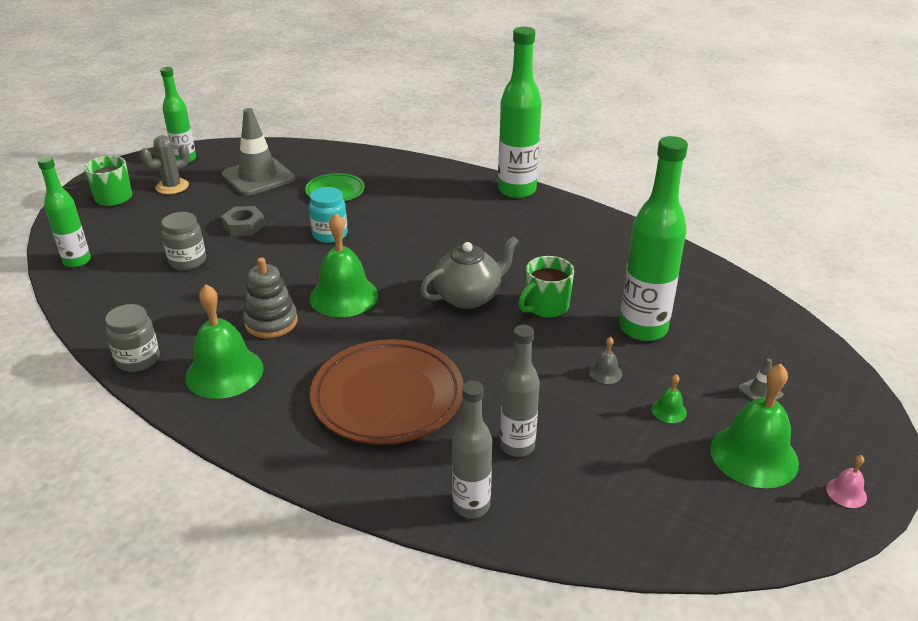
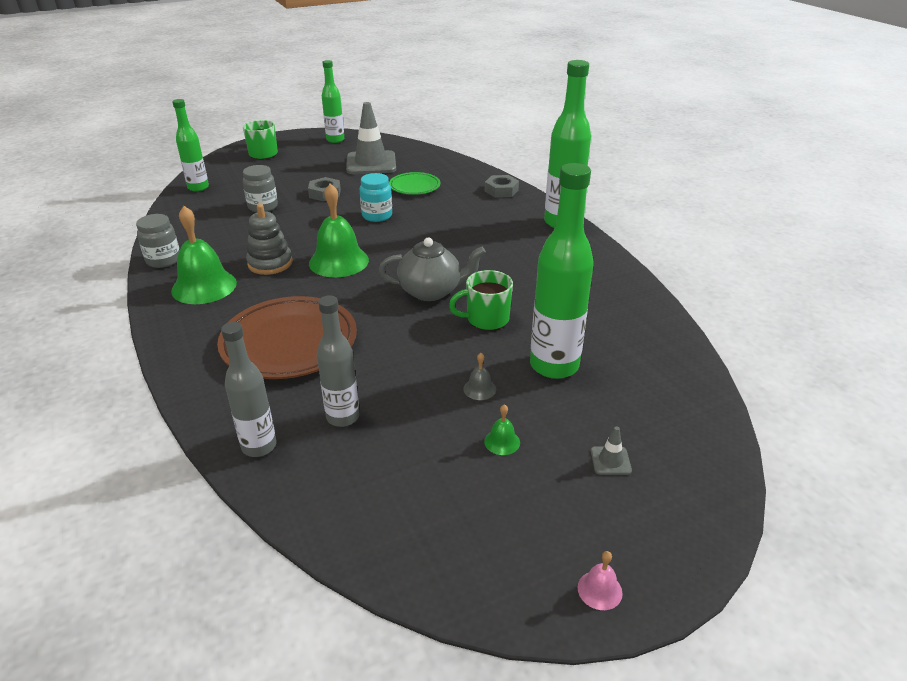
camera: 30 degrees right, 0 degrees up
grey cactus [140,135,190,194] -> none
green bell [710,364,799,488] -> none
none -> grey nut [485,175,519,198]

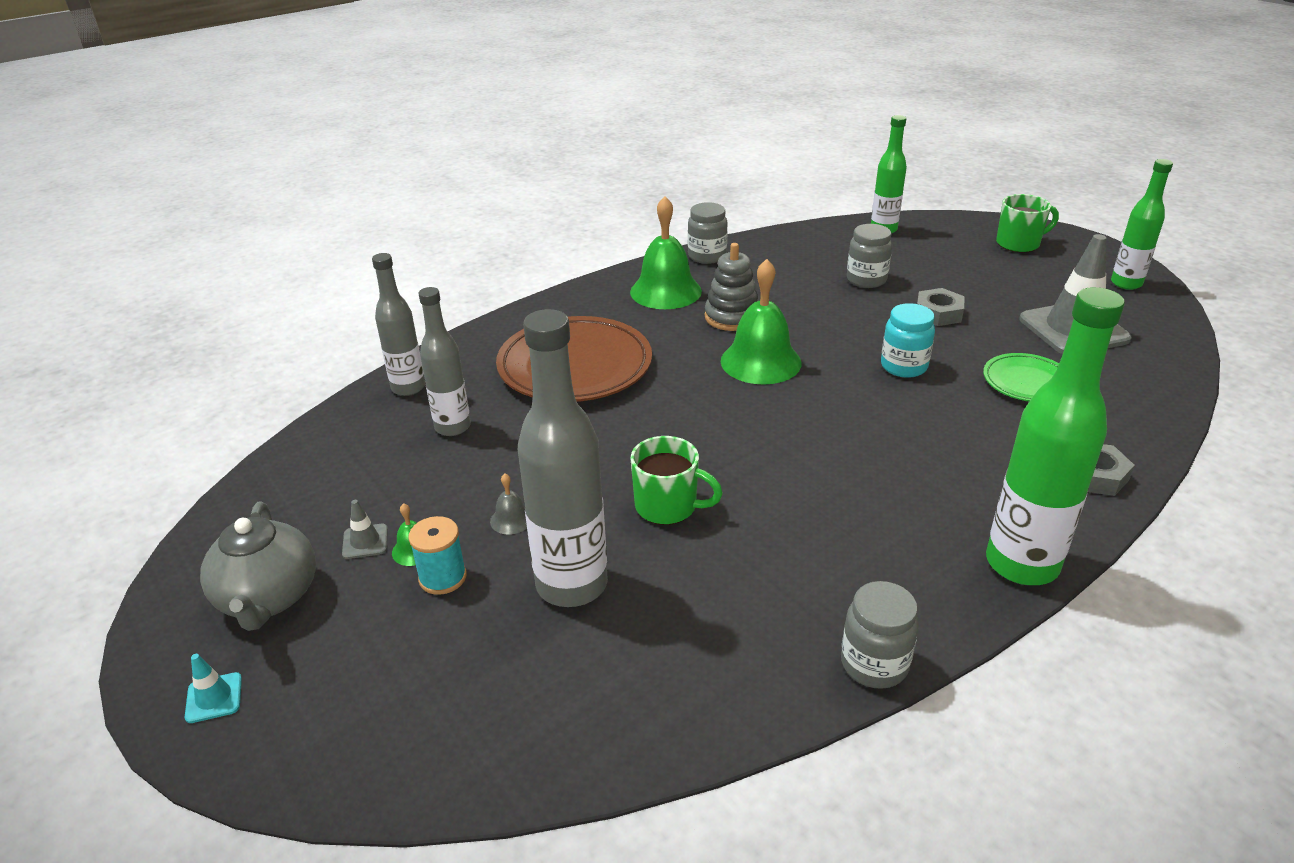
camera: 80 degrees right, 0 degrees up
grey teapot [379,238,486,301] -> grey teapot moved to [200,501,316,631]
green mug [449,270,513,330] -> green mug turned 135 degrees clockwise [631,436,723,525]
green bottle [530,163,594,379] -> grey bottle [518,309,608,607]
pink bell [578,551,623,610] -> none
grey traffic cone [591,426,632,475] -> grey traffic cone moved to [342,500,388,559]
none -> turquoise traffic cone [185,654,242,723]
none -> turquoise spool [408,516,467,595]
none -> grey jar [841,581,919,689]

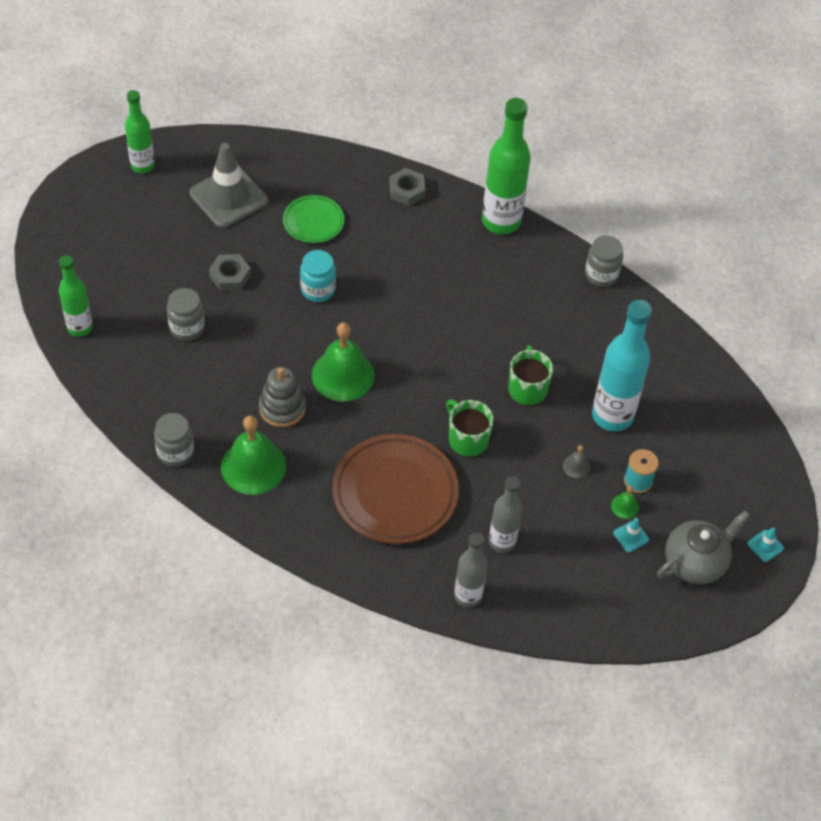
camera: 115 degrees left, 20 degrees up
grey traffic cone [342,500,388,559] -> turquoise traffic cone [613,518,649,552]
grey bottle [518,309,608,607] -> turquoise bottle [592,300,652,431]
green mug [996,194,1059,253] -> green mug moved to [446,399,493,457]

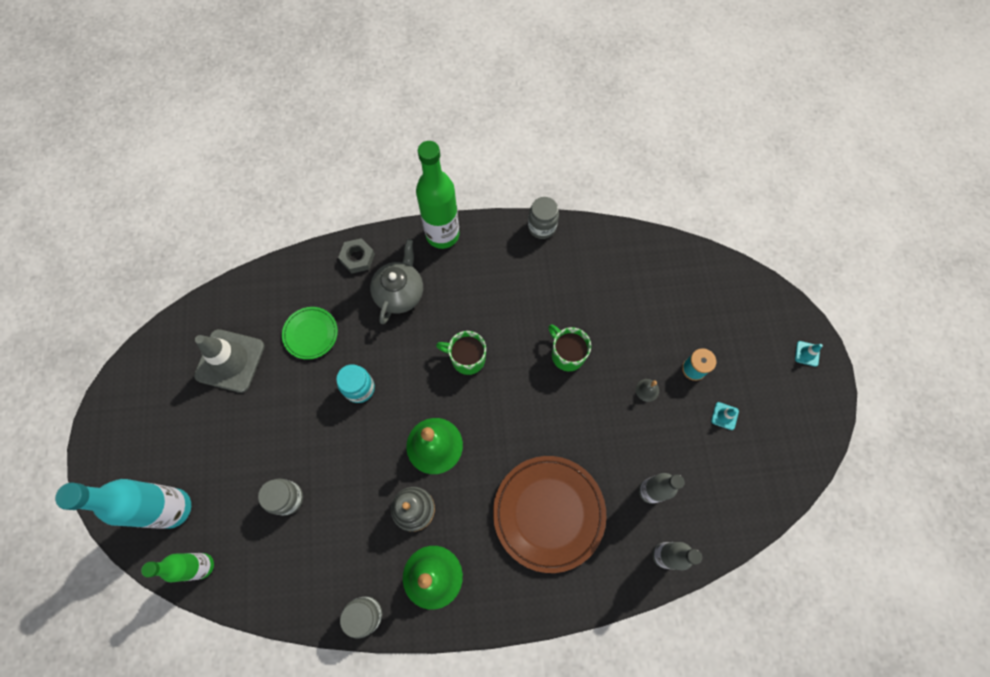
camera: 35 degrees left, 15 degrees up
green bottle [125,90,155,173] -> none
grey nut [209,254,251,291] -> none
green mug [446,399,493,457] -> green mug moved to [436,331,486,375]
turquoise bottle [592,300,652,431] -> turquoise bottle moved to [55,479,191,529]
green bell [611,486,639,519] -> none
grey teapot [657,511,750,584] -> grey teapot moved to [370,239,423,324]

